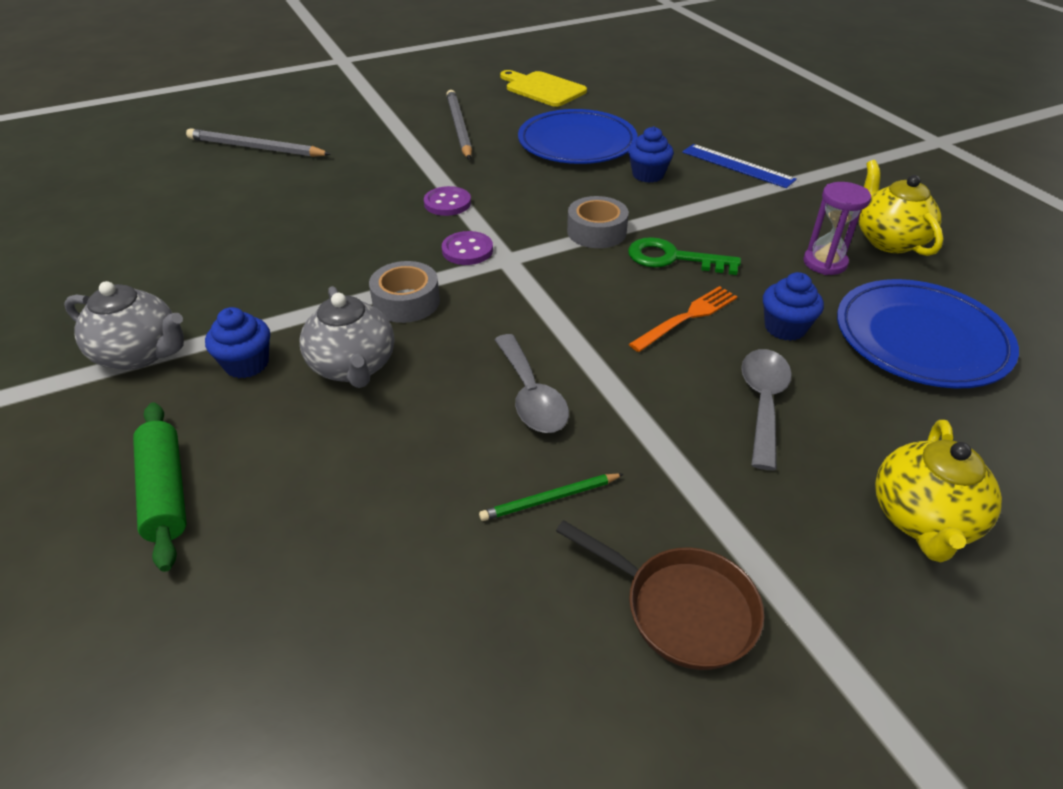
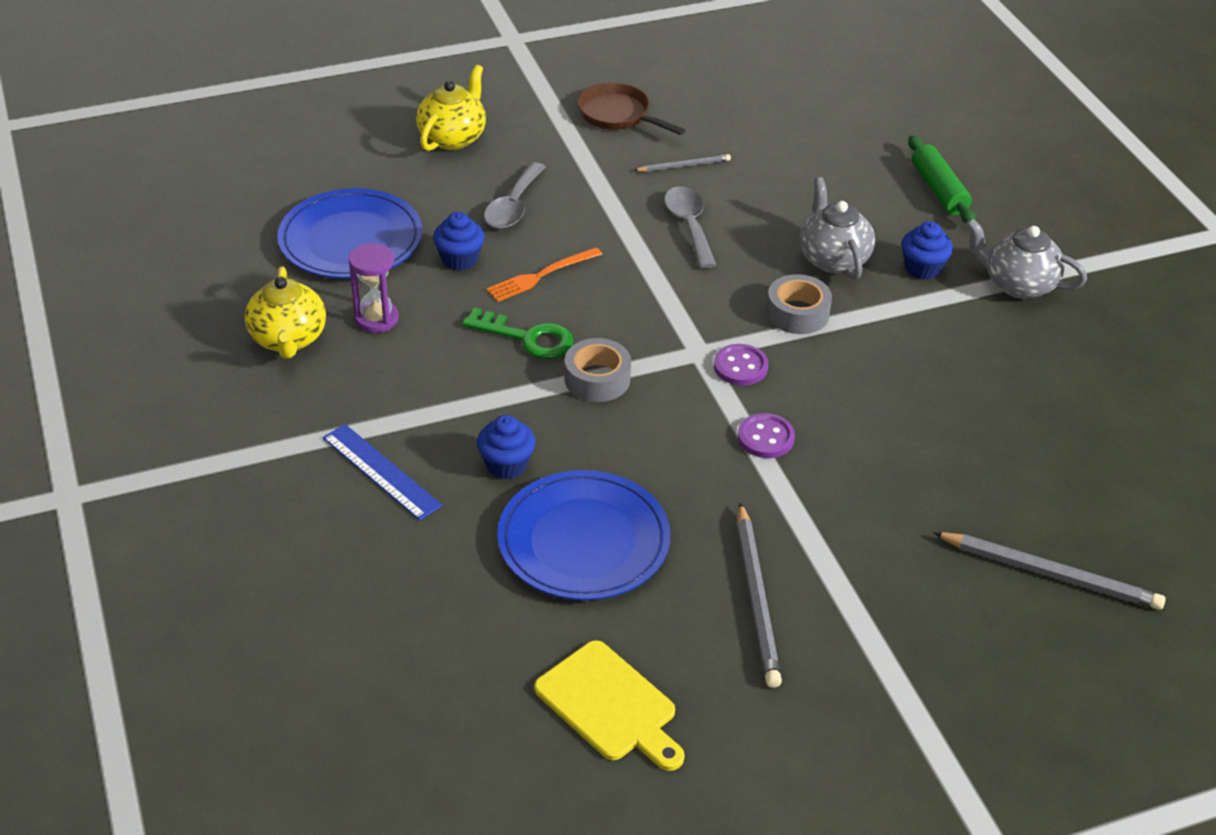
camera: 175 degrees left, 0 degrees up
green pencil [479,473,623,521] -> grey pencil [634,154,731,172]

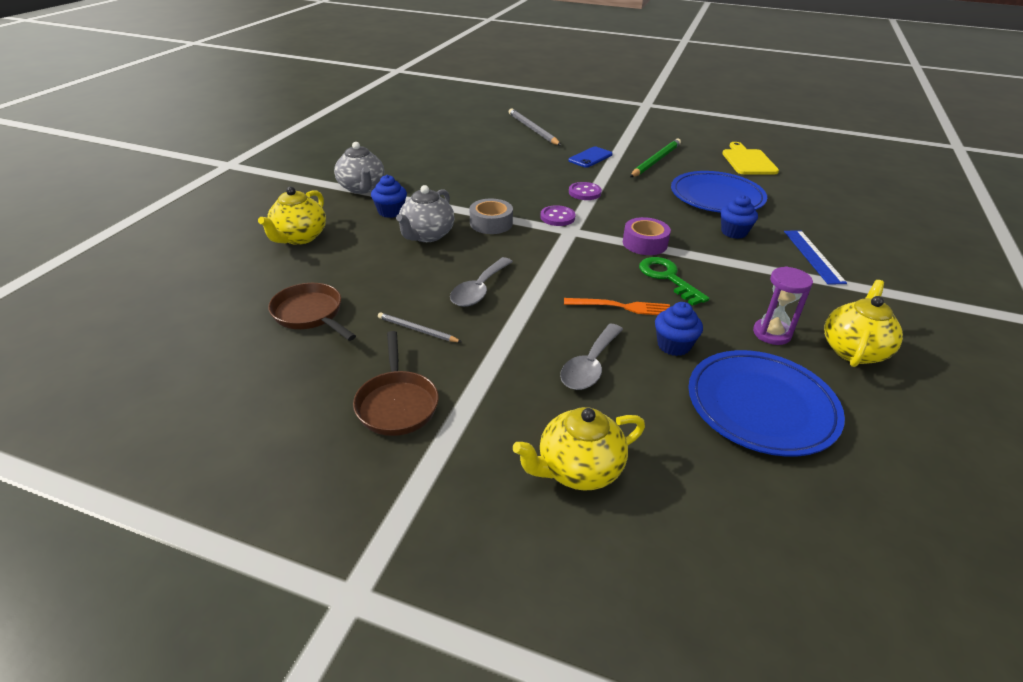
camera: 140 degrees left, 5 degrees down
grey spoon [484,162,546,229] -> grey spoon turned 150 degrees clockwise [560,324,623,390]
grey tape [564,338,631,402] -> purple tape [623,217,671,255]
grey pencil [737,502,782,688] -> green pencil [630,139,681,177]
green rolling pin [908,136,976,223] -> yellow teapot [258,187,326,245]
none -> brown pan [268,283,356,341]
none -> blue phone [568,146,613,168]

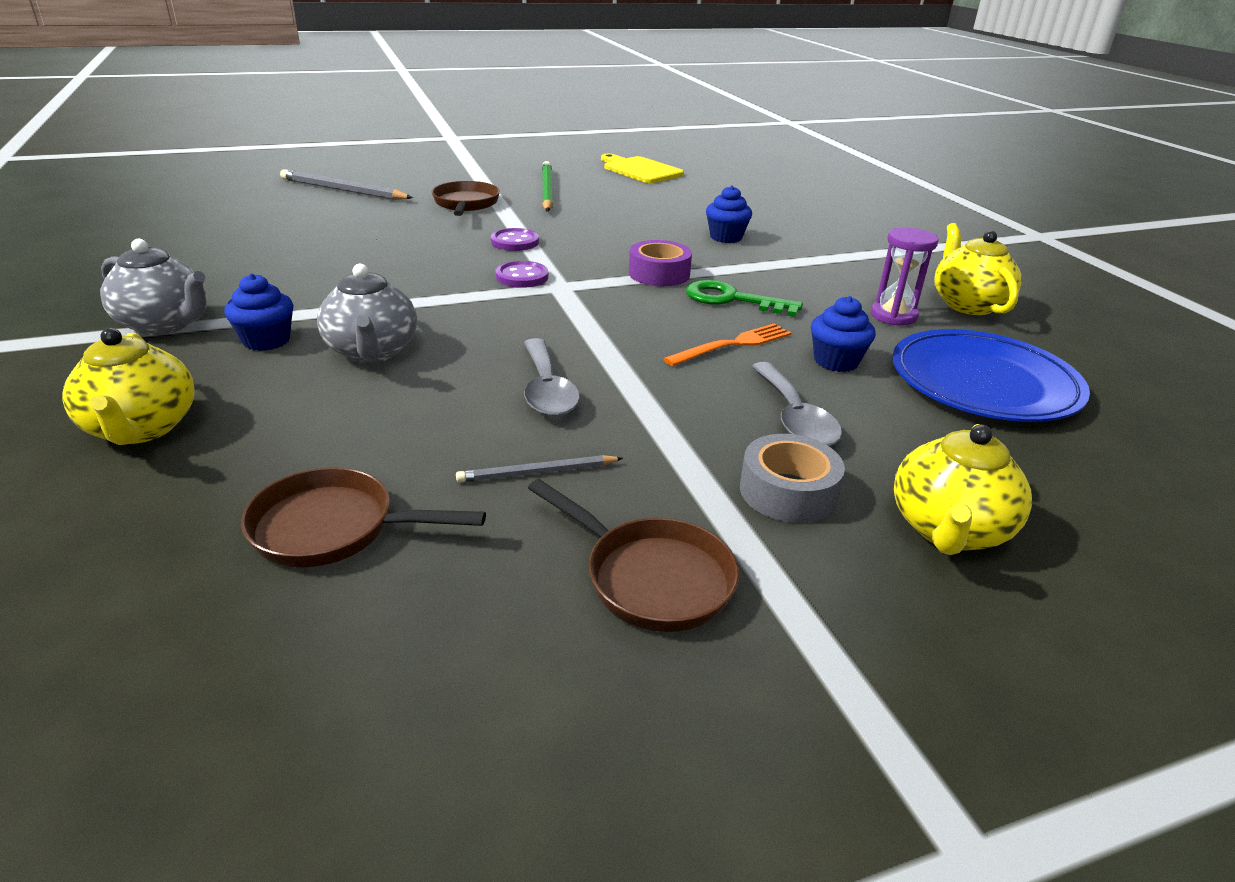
camera: 40 degrees left, 5 degrees down
grey tape [470,199,513,234] -> grey tape moved to [740,434,845,523]
blue phone [568,146,613,168] -> brown pan [432,181,500,216]
blue plate [671,171,767,212] -> none
blue ruler [784,230,847,285] -> none

